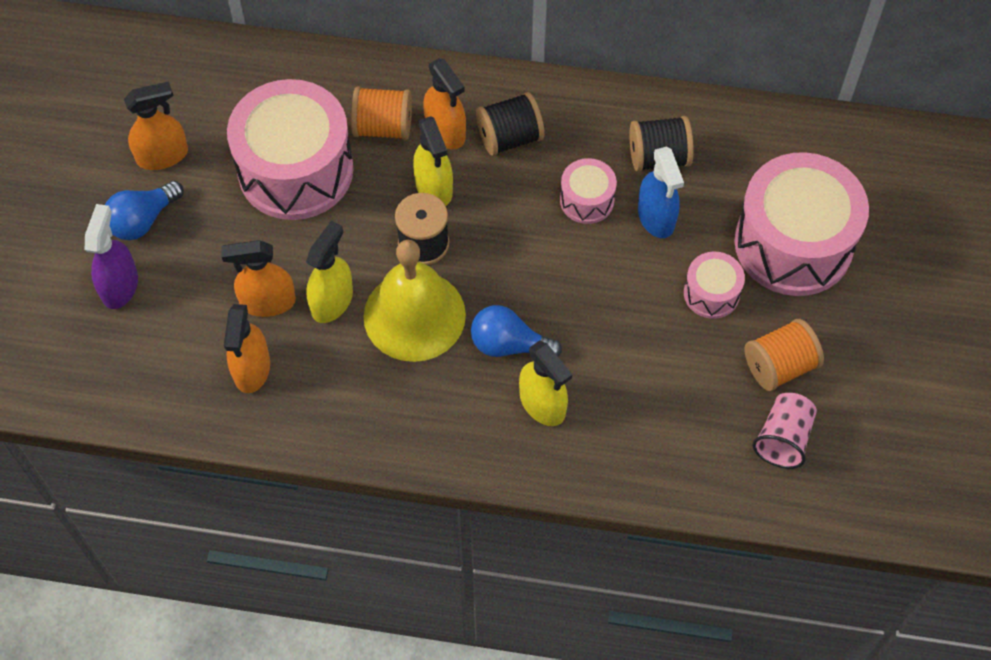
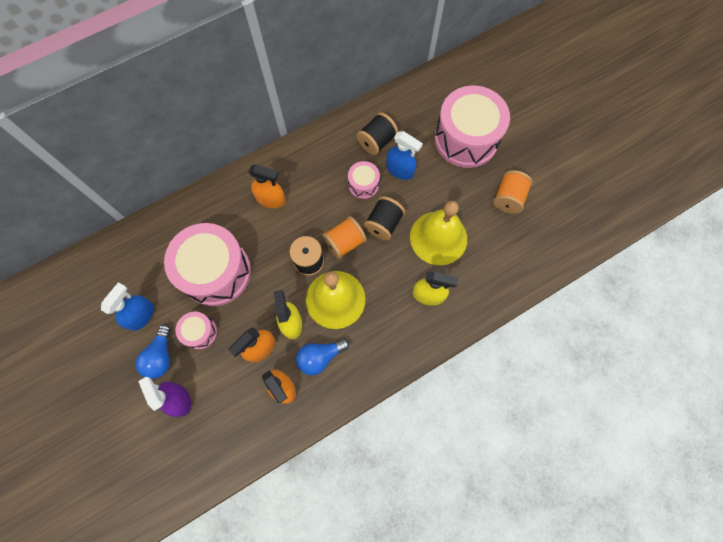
camera: 40 degrees left, 10 degrees up
orange spray bottle [124,81,188,170] -> blue spray bottle [101,282,154,331]
orange spool [351,86,412,140] -> orange spool moved to [322,216,367,259]
yellow spray bottle [413,116,453,206] -> none
blue light bulb [471,305,562,357] -> blue light bulb moved to [296,339,349,375]
black spool [476,92,545,156] -> black spool moved to [364,196,405,240]
pink drum [684,252,745,319] -> pink drum moved to [175,312,217,349]
pink cup [752,393,817,469] -> none
none -> yellow bell [410,201,467,265]

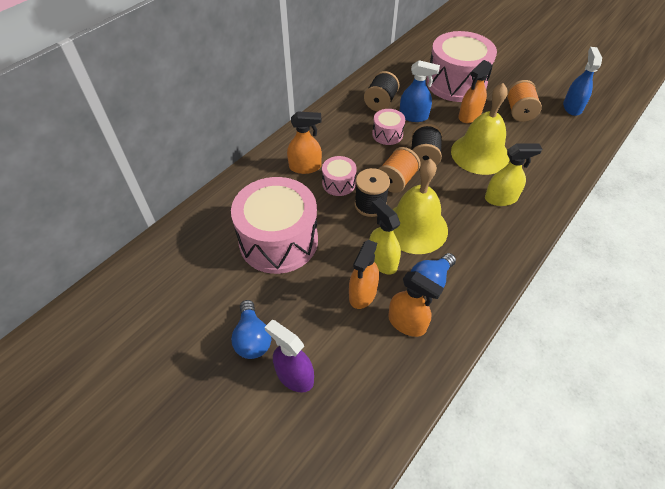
camera: 20 degrees left, 20 degrees down
blue spray bottle [101,282,154,331] -> blue spray bottle moved to [563,47,602,116]
pink drum [175,312,217,349] -> pink drum moved to [322,156,357,196]
none -> orange spray bottle [459,60,492,123]

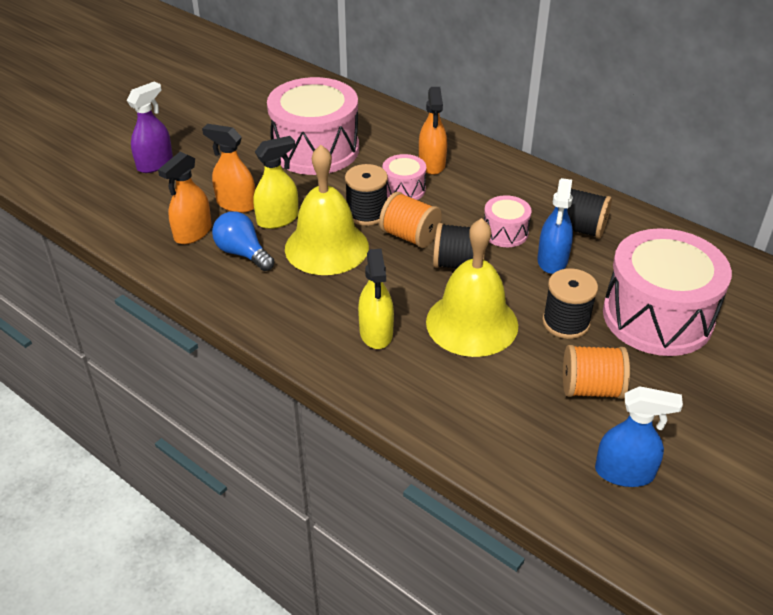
camera: 90 degrees right, 10 degrees down
blue light bulb [231,300,271,359] -> none
orange spray bottle [459,60,492,123] -> black spool [542,268,598,339]

